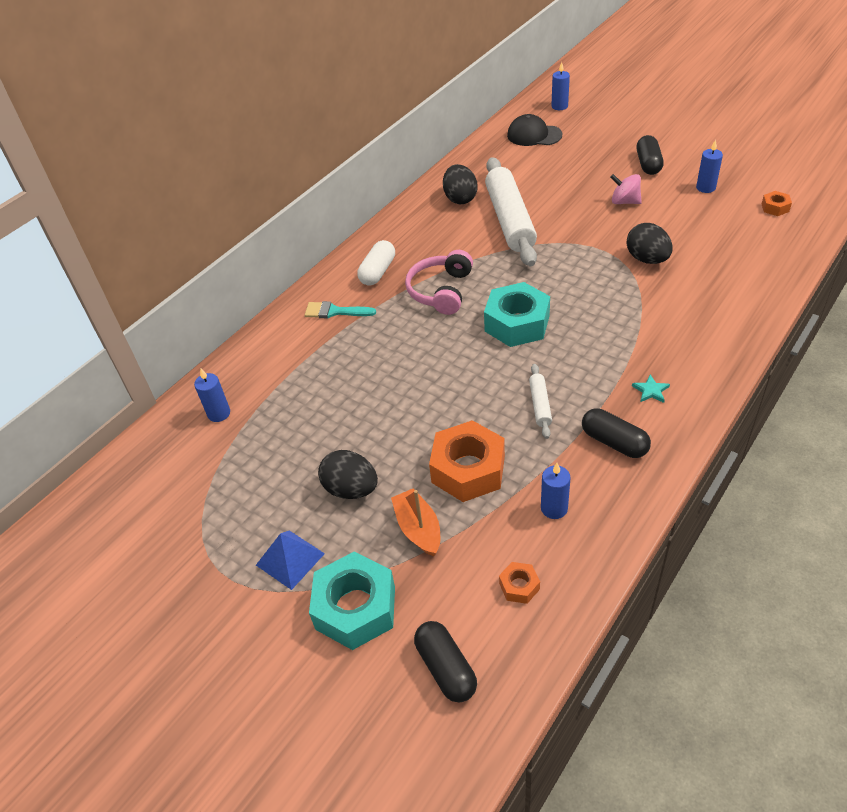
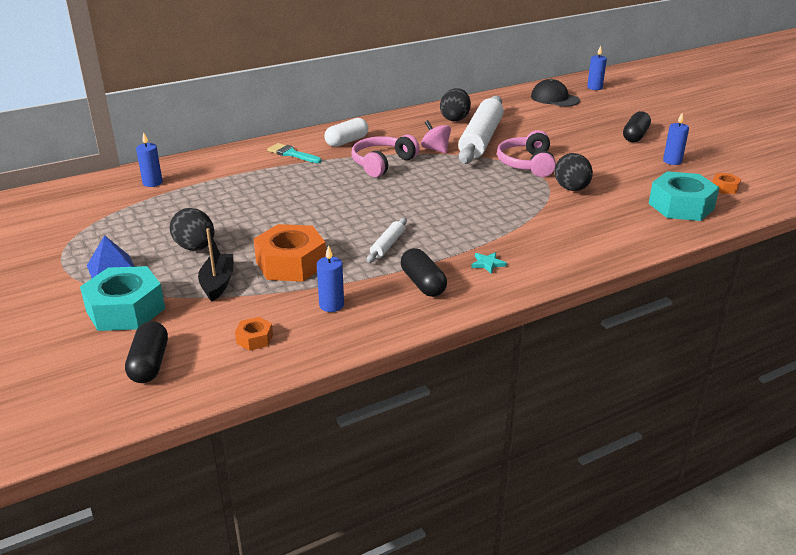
camera: 20 degrees right, 15 degrees down
orange boat [391,488,440,556] -> black boat [198,228,234,301]
turquoise nut [484,282,550,347] -> turquoise nut moved to [649,171,720,221]
pink spinning top [610,174,642,204] -> pink spinning top moved to [421,120,451,153]
none -> pink headphones [497,130,556,177]

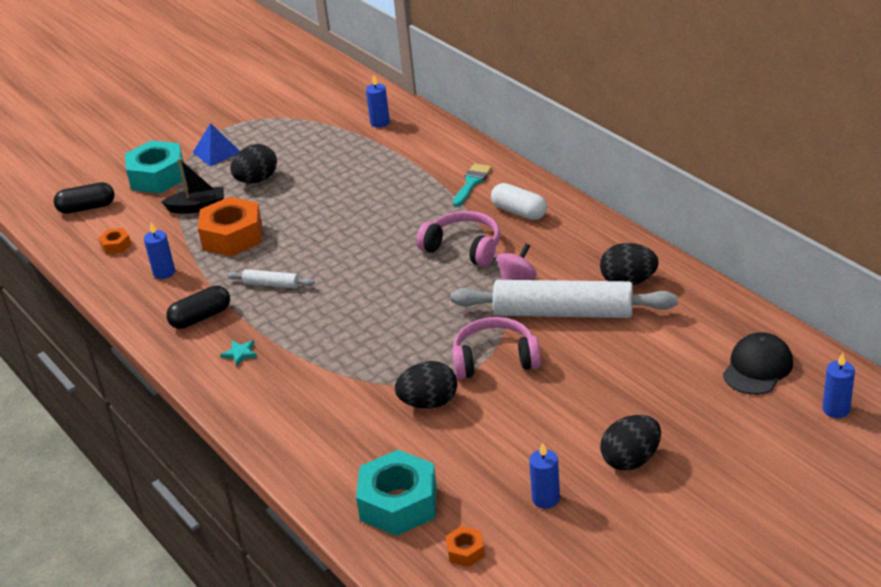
camera: 85 degrees right, 5 degrees up
black capsule [623,111,651,142] -> black egg [600,415,661,471]

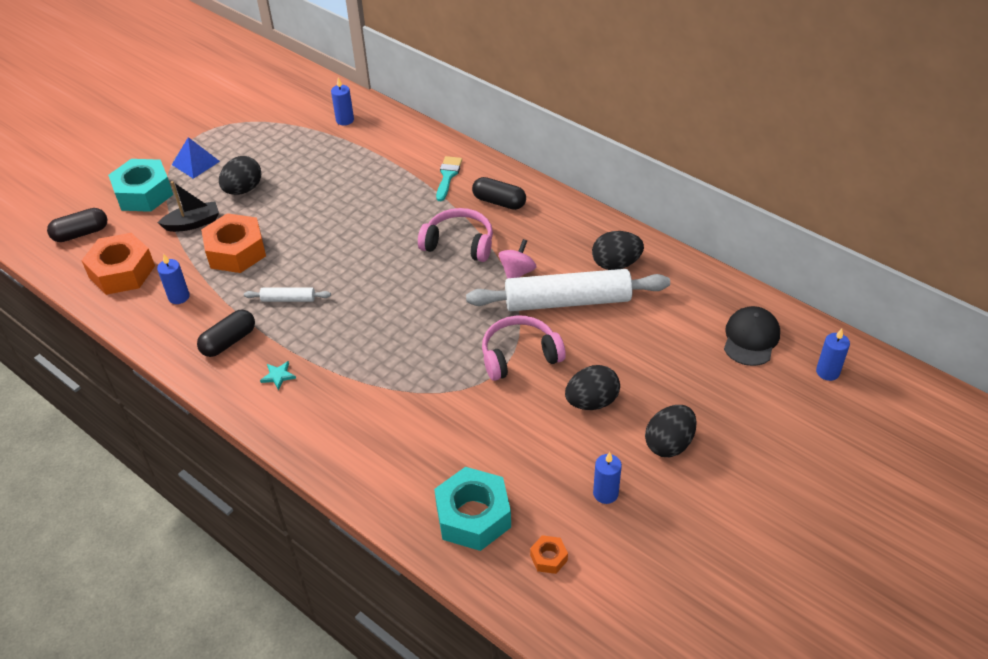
camera: 15 degrees left, 10 degrees up
orange nut [98,228,131,254] -> orange nut [81,233,155,295], size x2.19
black egg [395,361,457,409] -> black egg moved to [565,365,620,410]
white capsule [491,183,547,220] -> black capsule [472,177,526,210]

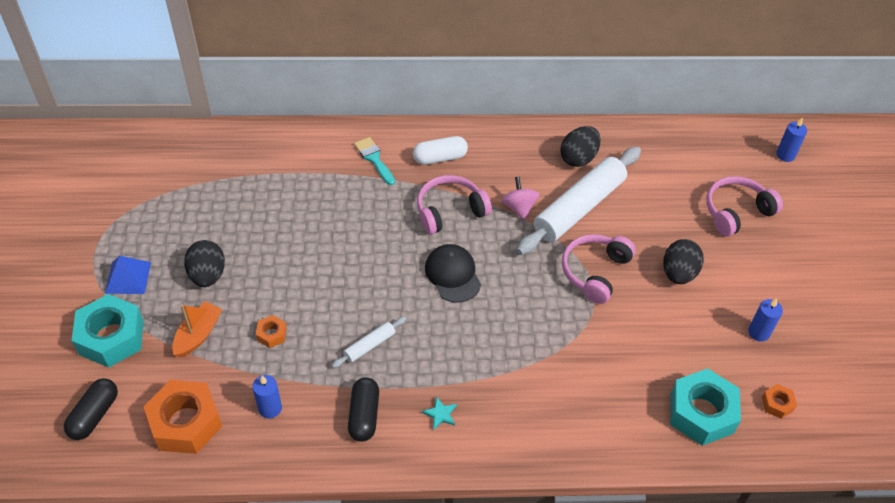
camera: 45 degrees left, 5 degrees up
black boat [158,181,219,232] -> orange boat [172,301,222,358]
orange nut [201,213,266,273] -> orange nut [256,315,287,348], size x0.46
blue candle [331,78,354,126] -> none
black capsule [472,177,526,210] -> white capsule [413,136,468,165]
black egg [645,405,697,457] -> none
black cap [724,306,780,366] -> black cap moved to [425,244,481,303]
none -> pink headphones [706,176,783,237]

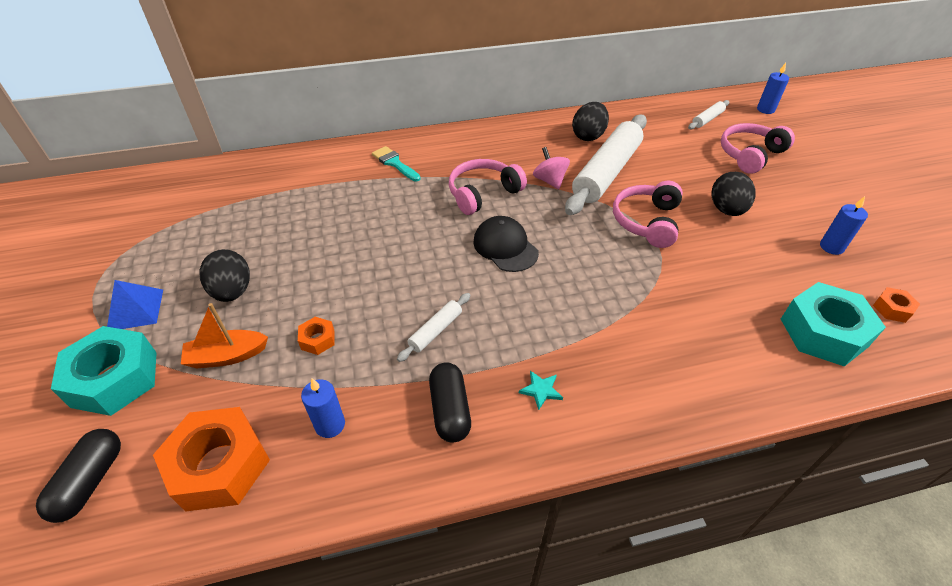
camera: 10 degrees left, 5 degrees down
orange boat [172,301,222,358] -> orange boat turned 120 degrees counterclockwise [181,303,268,368]
white capsule [413,136,468,165] -> none
none -> white rolling pin [688,100,729,130]

